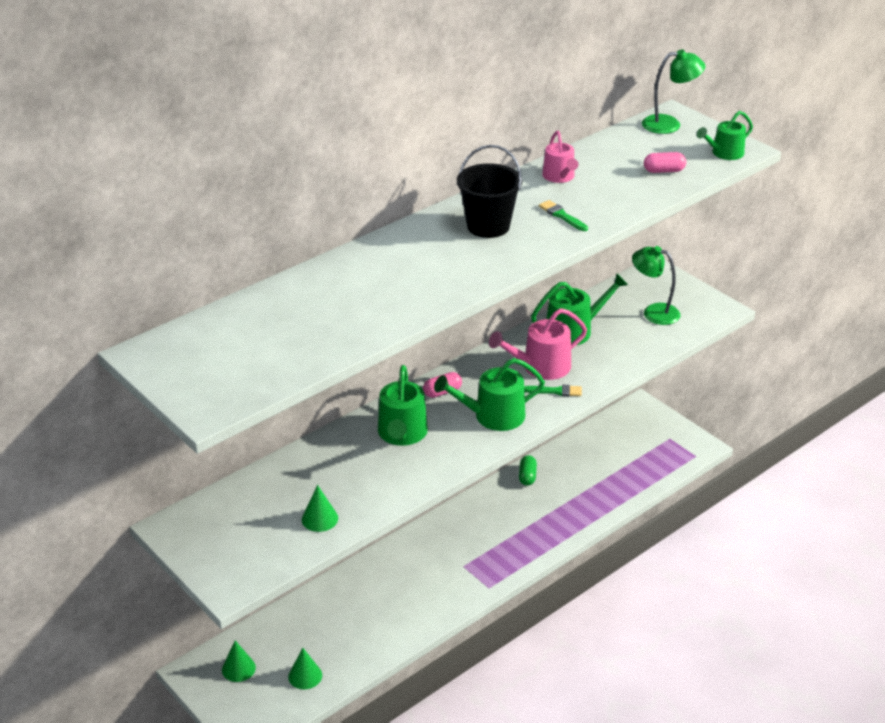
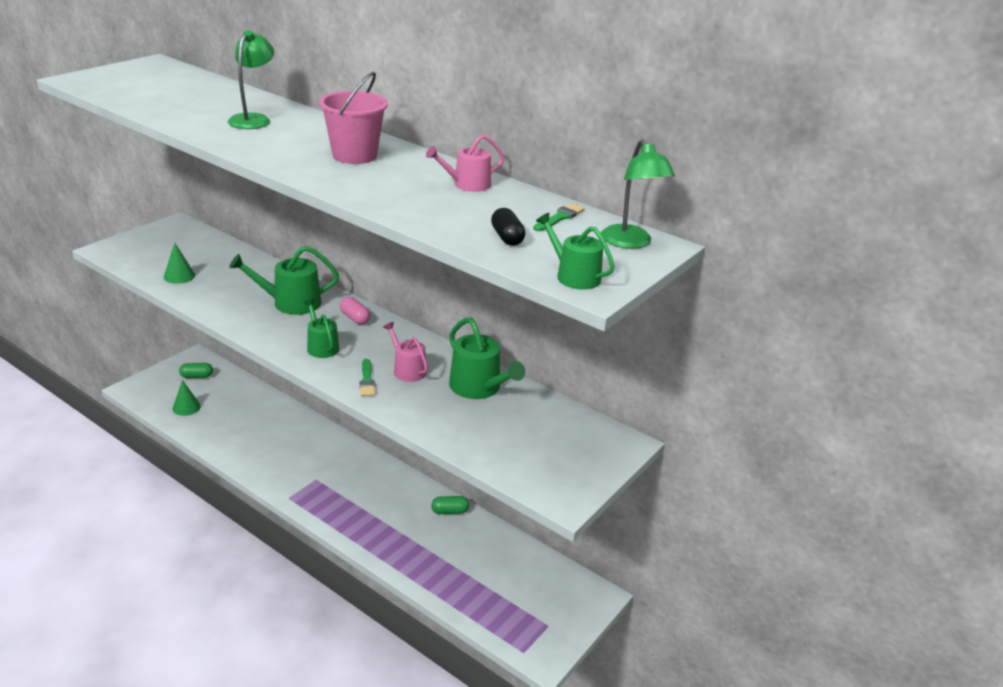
camera: 75 degrees right, 5 degrees down
green cone [222,641,256,682] -> green capsule [179,363,213,378]
green watering can [434,358,545,431] -> green watering can [304,299,339,358], size x0.64
black bucket [457,145,522,238] -> pink bucket [319,72,388,164]
pink watering can [489,308,587,380] -> pink watering can [383,322,428,382], size x0.64
green brush [539,200,588,231] -> green brush moved to [534,203,584,231]
green lamp [632,246,681,325] -> green lamp moved to [228,30,274,129]
pink capsule [644,152,686,173] -> black capsule [491,208,525,246]

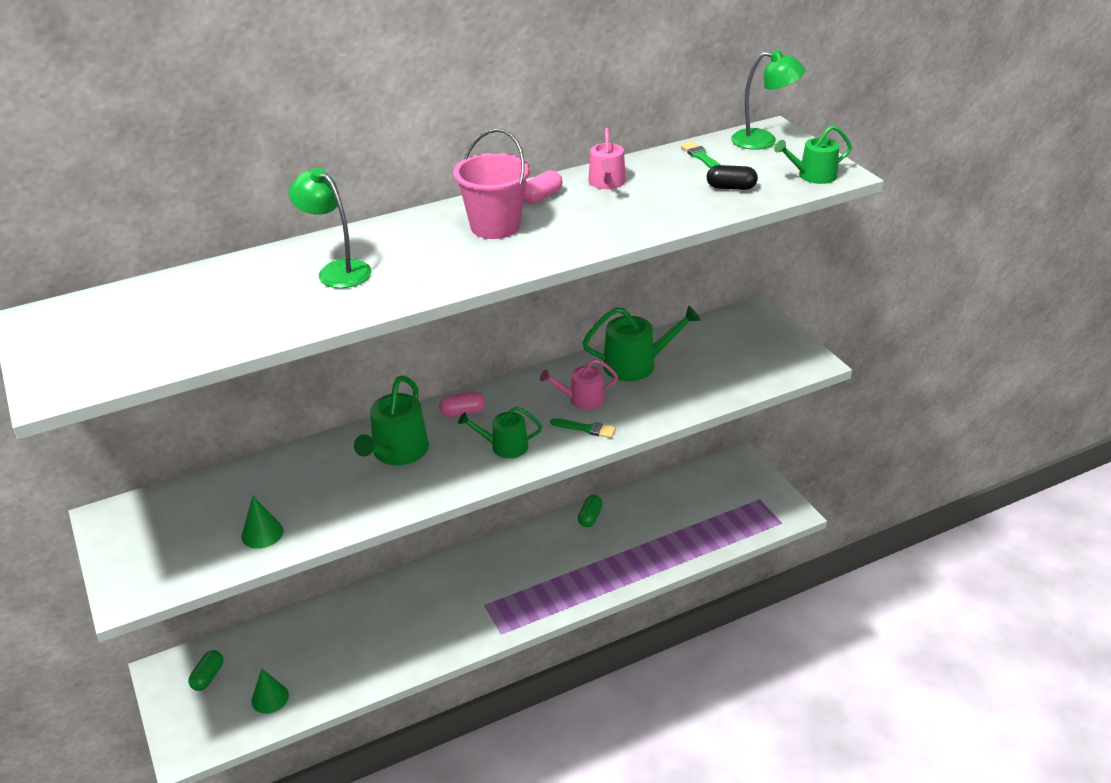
camera: 60 degrees left, 5 degrees up
none -> pink capsule [524,170,563,204]

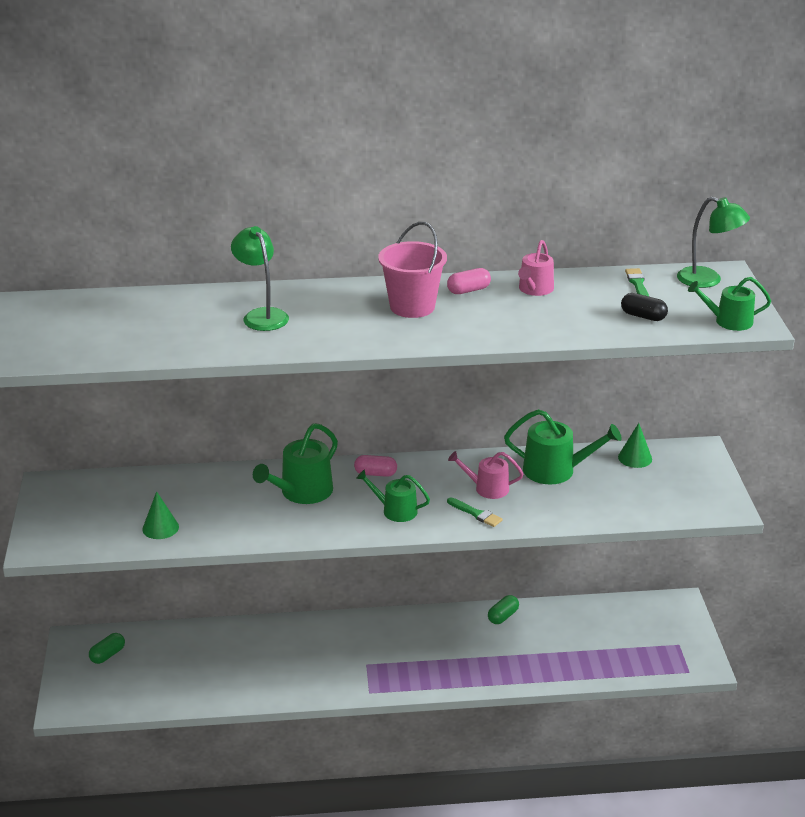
camera: 20 degrees right, 5 degrees down
green cone [251,669,289,714] -> green cone moved to [618,423,652,468]

